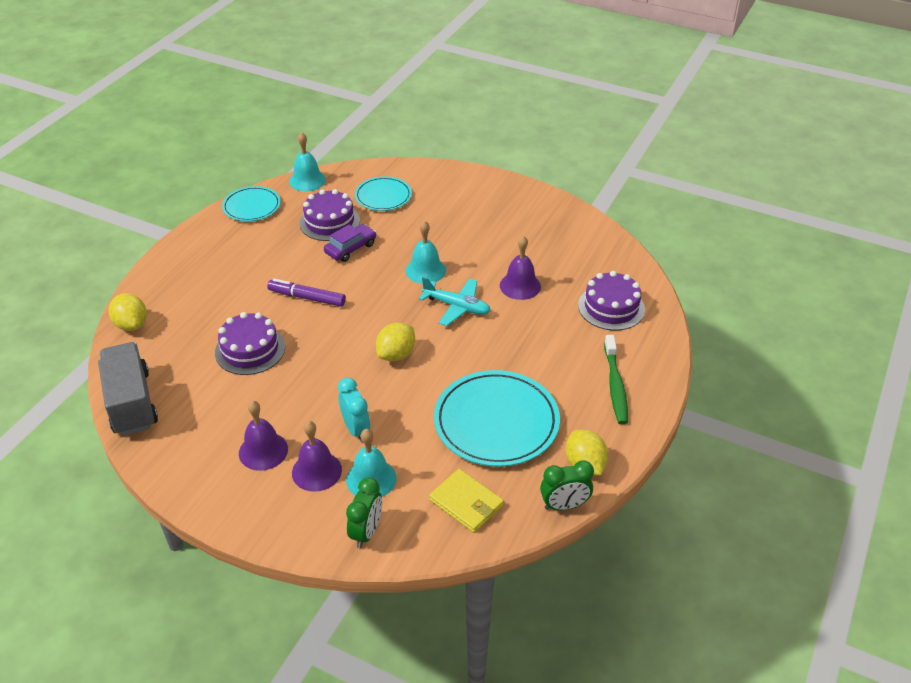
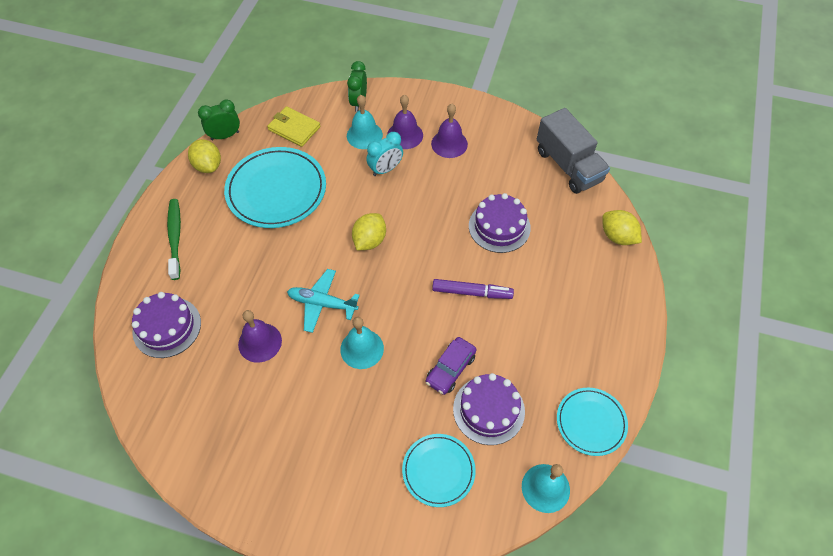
camera: 170 degrees right, 15 degrees up
turquoise clock [338,378,370,442] -> turquoise clock turned 90 degrees counterclockwise [366,132,403,176]

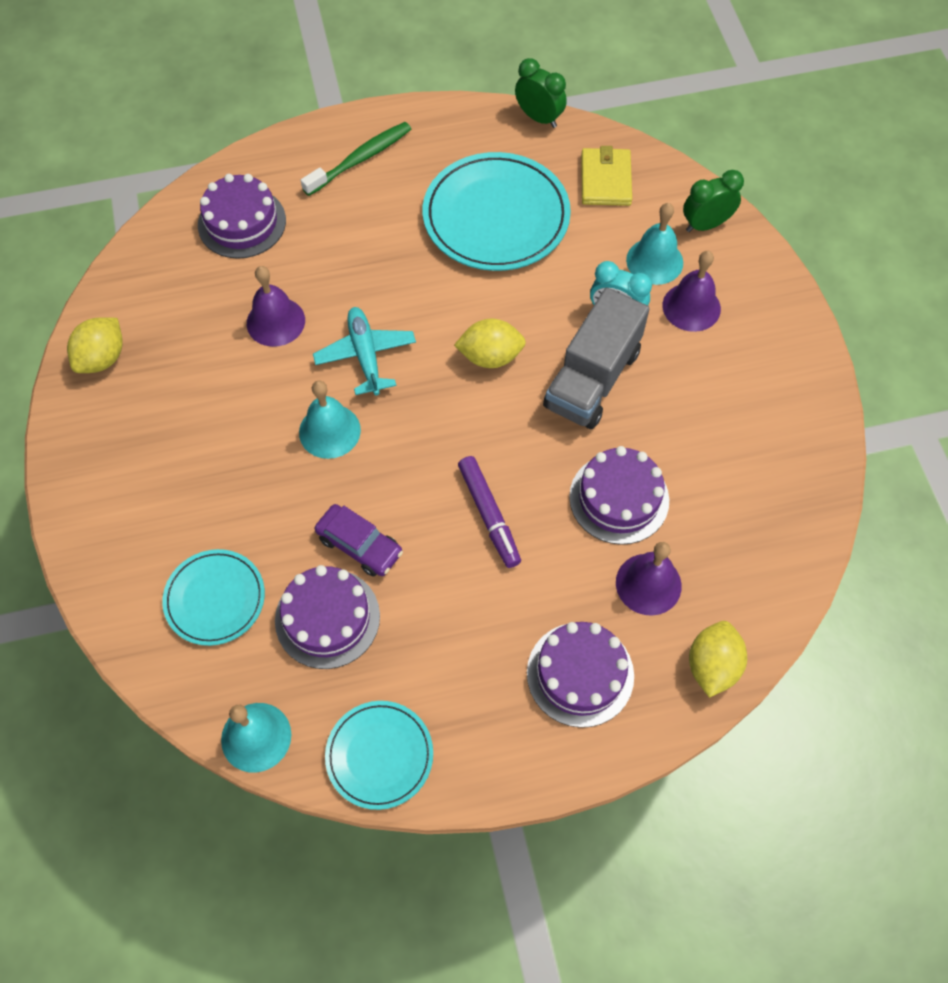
camera: 60 degrees right, 5 degrees up
yellow lemon [188,139,221,173] -> yellow lemon moved to [67,317,123,373]
purple car [426,337,477,395] -> purple car turned 150 degrees counterclockwise [315,504,403,577]
purple bell [431,104,468,158] -> purple bell moved to [616,542,682,616]
grey truck [537,108,610,194] -> grey truck moved to [543,287,650,429]
none -> purple cake [527,622,634,728]

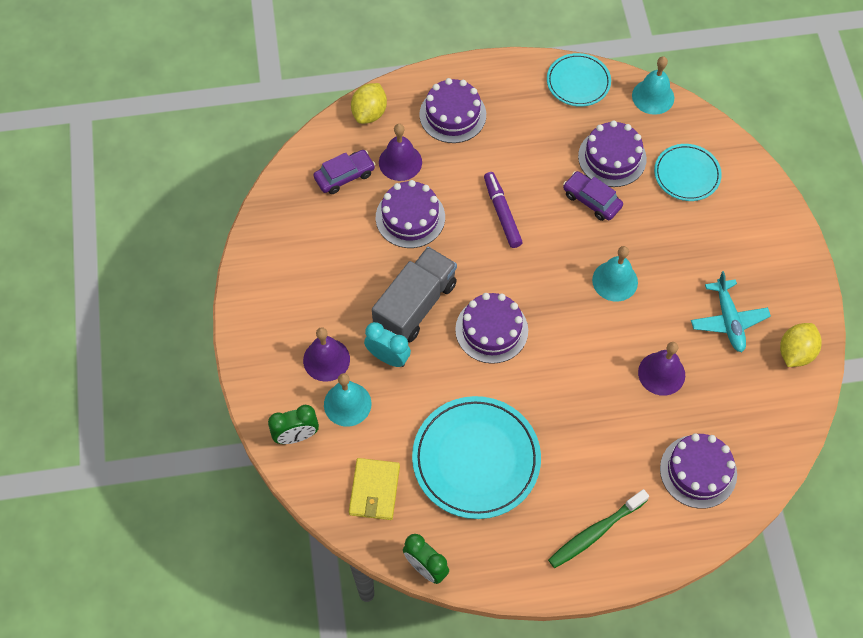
camera: 175 degrees left, 0 degrees up
turquoise plane [313,307,416,395] -> turquoise plane moved to [691,271,771,352]
yellow lemon [454,319,526,368] -> purple cake [455,293,528,364]
none -> purple car [314,150,375,194]

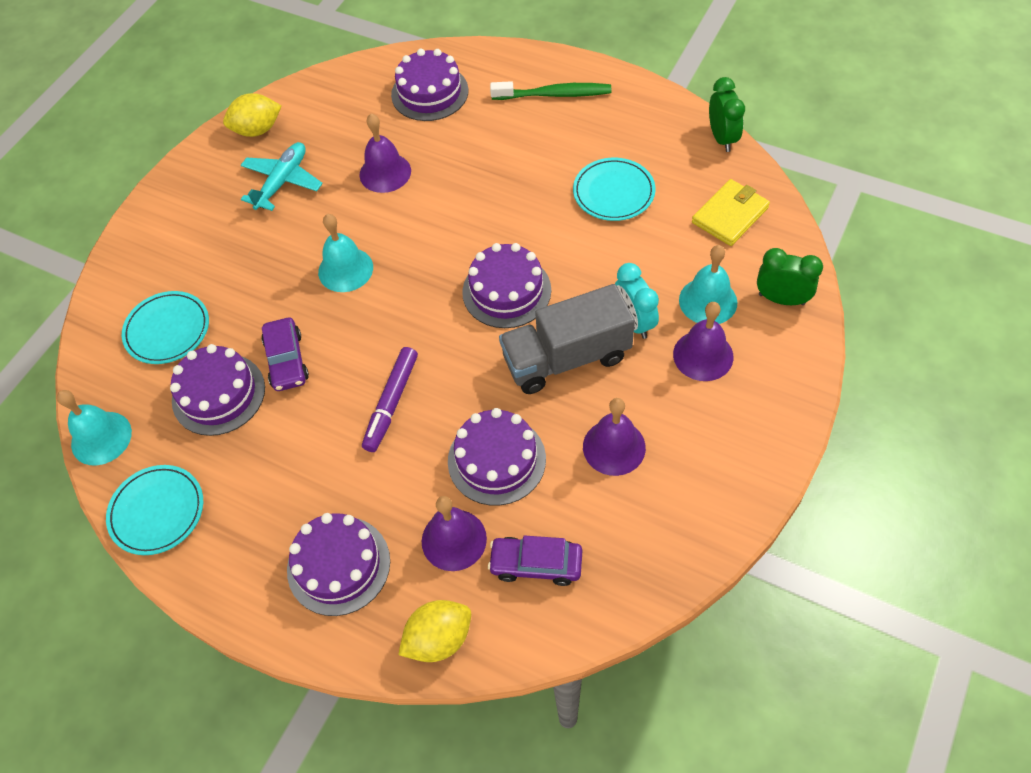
camera: 140 degrees left, 5 degrees down
turquoise plate [412,396,541,519] -> turquoise plate [573,158,655,221], size x0.58
none -> purple bell [583,398,646,476]

